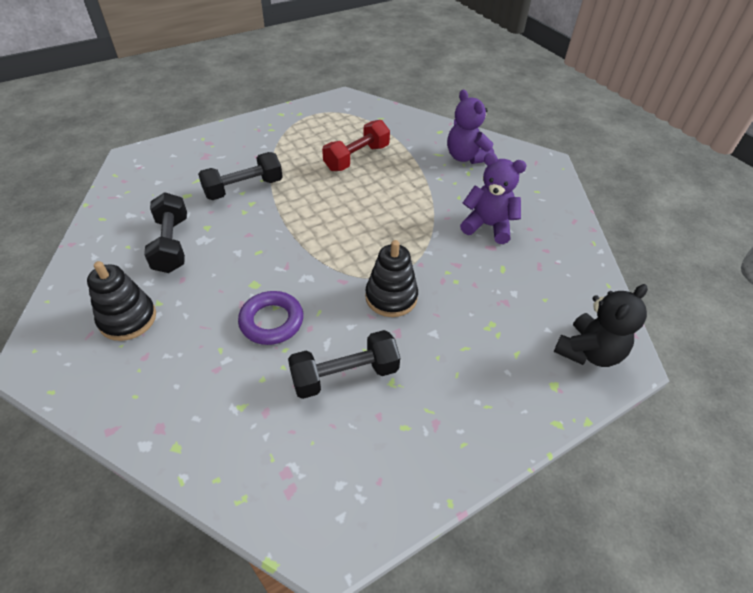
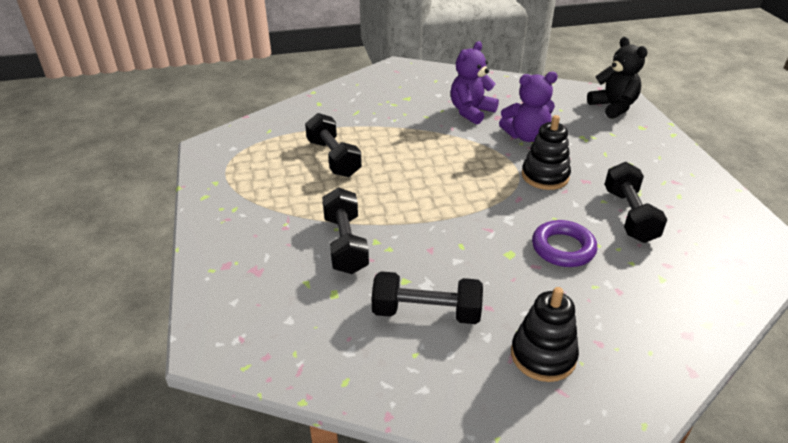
camera: 70 degrees left, 10 degrees down
red dumbbell [322,120,390,171] -> black dumbbell [305,113,362,177]
purple teddy bear [447,90,495,164] -> purple teddy bear moved to [499,72,558,142]

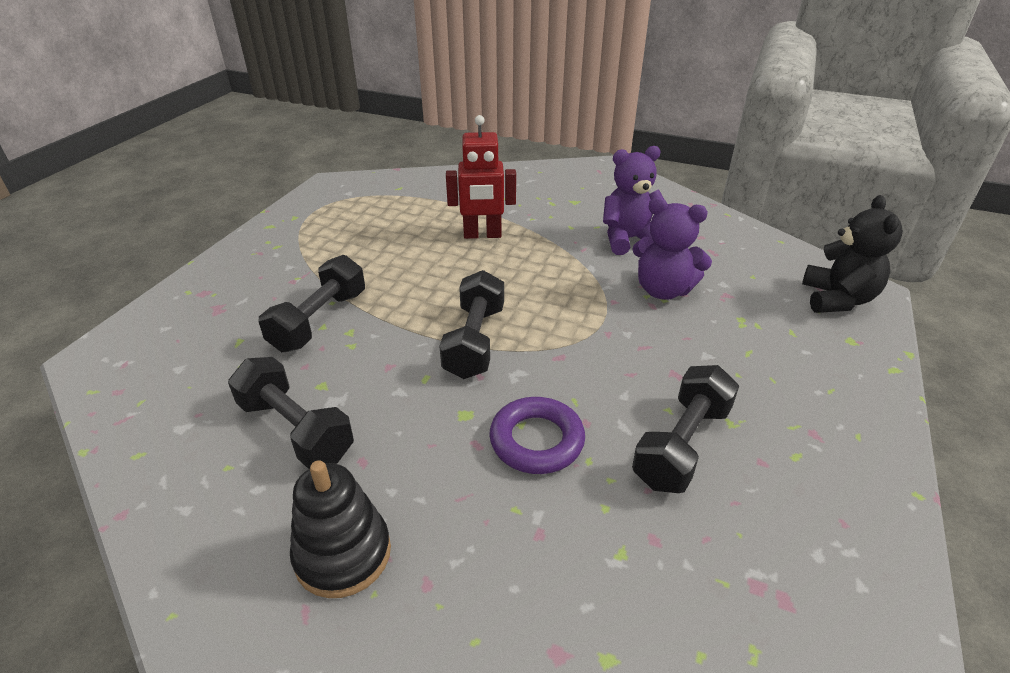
camera: 35 degrees right, 0 degrees up
black dumbbell [305,113,362,177] -> black dumbbell moved to [439,270,504,379]
black stacking toy [522,115,571,190] -> none
none -> red robot [446,115,516,239]

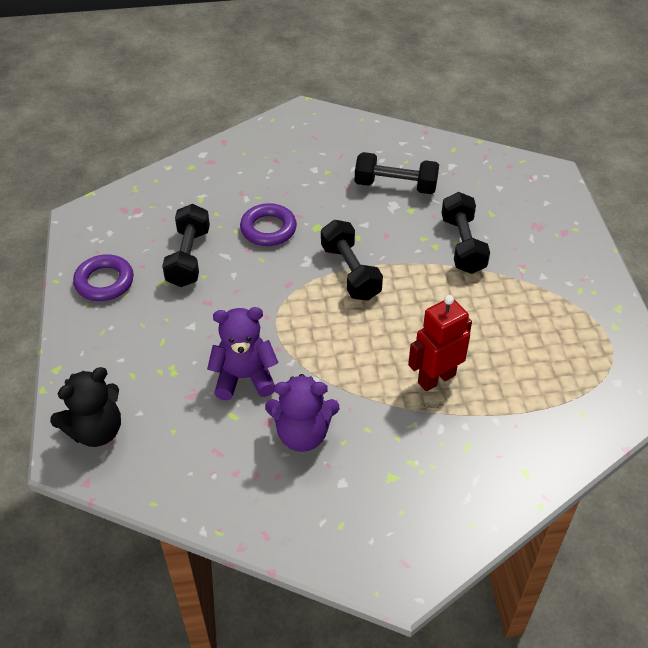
camera: 150 degrees right, 10 degrees up
black stacking toy [290,460,391,598] -> none
purple teddy bear [603,146,664,255] -> purple teddy bear turned 45 degrees clockwise [265,374,339,452]
black teddy bear [802,195,903,313] -> black teddy bear turned 105 degrees counterclockwise [50,367,121,447]
none -> purple ring [73,255,134,301]

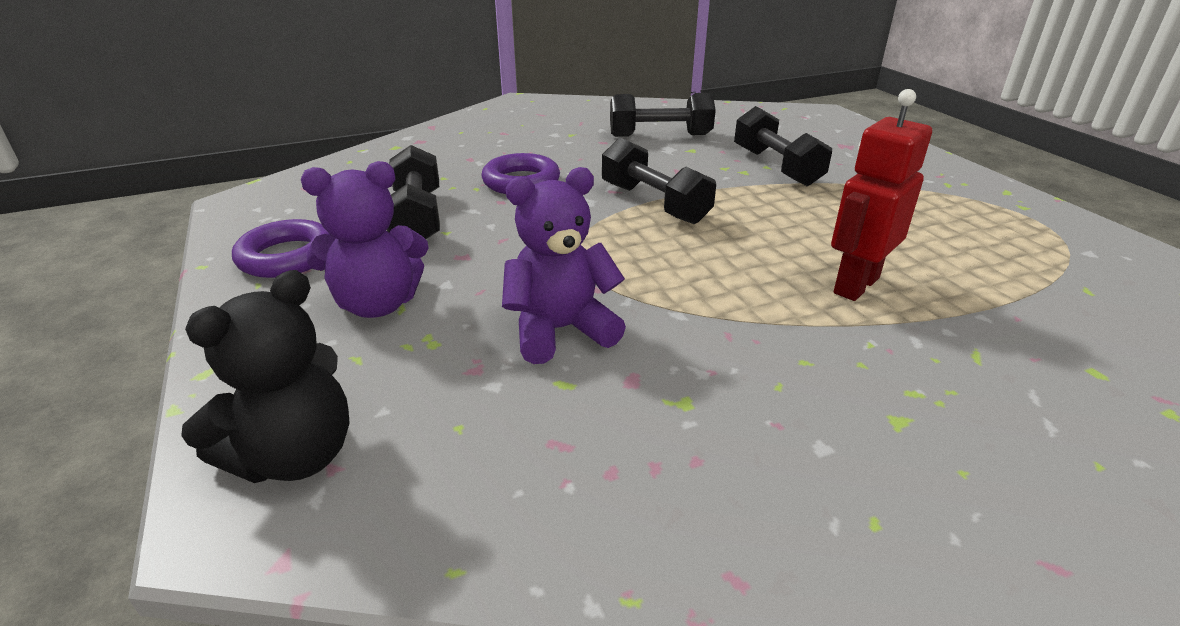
camera: 15 degrees left, 15 degrees down
purple teddy bear [265,374,339,452] -> purple teddy bear moved to [301,161,428,318]

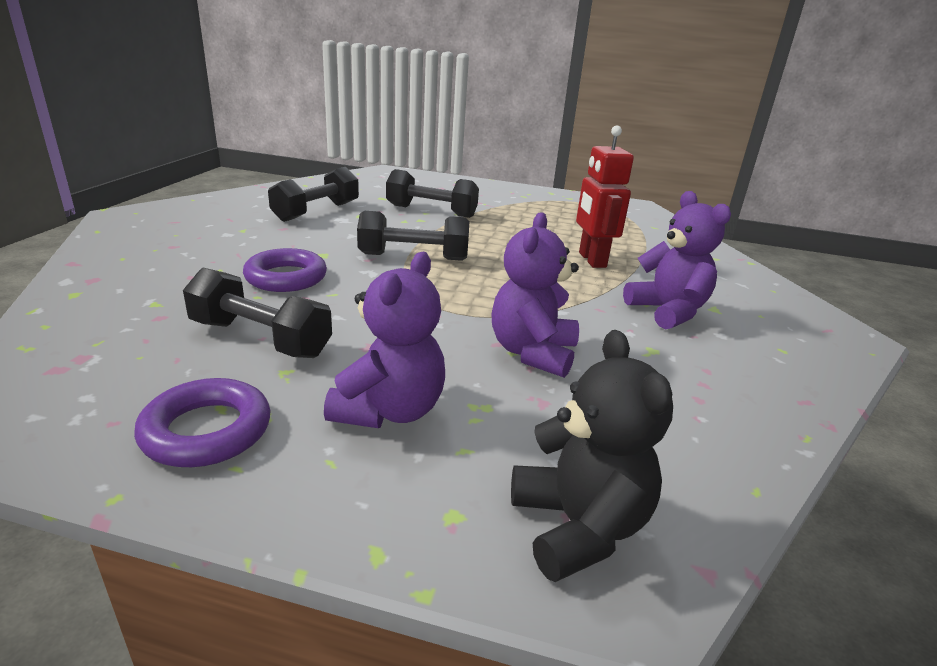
camera: 55 degrees left, 5 degrees down
none -> purple teddy bear [623,191,731,329]

